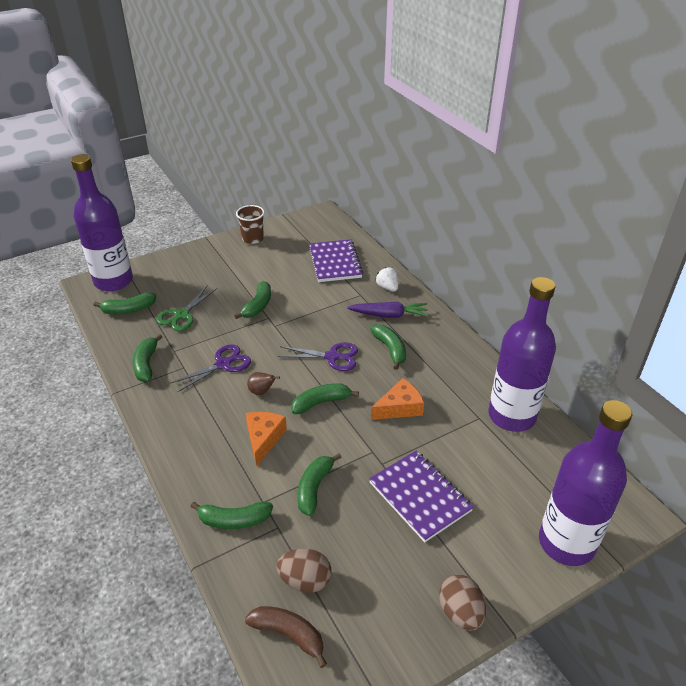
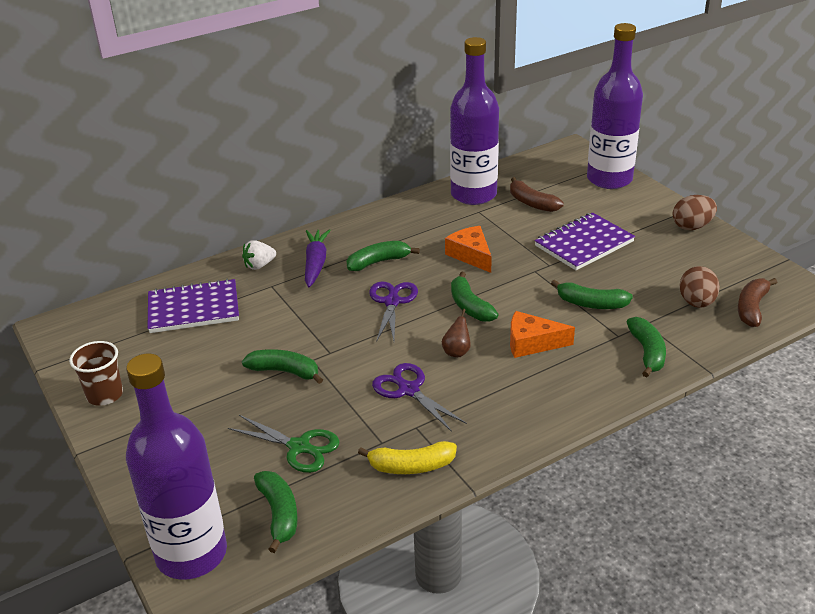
camera: 90 degrees left, 5 degrees down
green banana [133,334,163,382] -> yellow banana [358,441,457,474]
none -> brown banana [510,177,564,212]

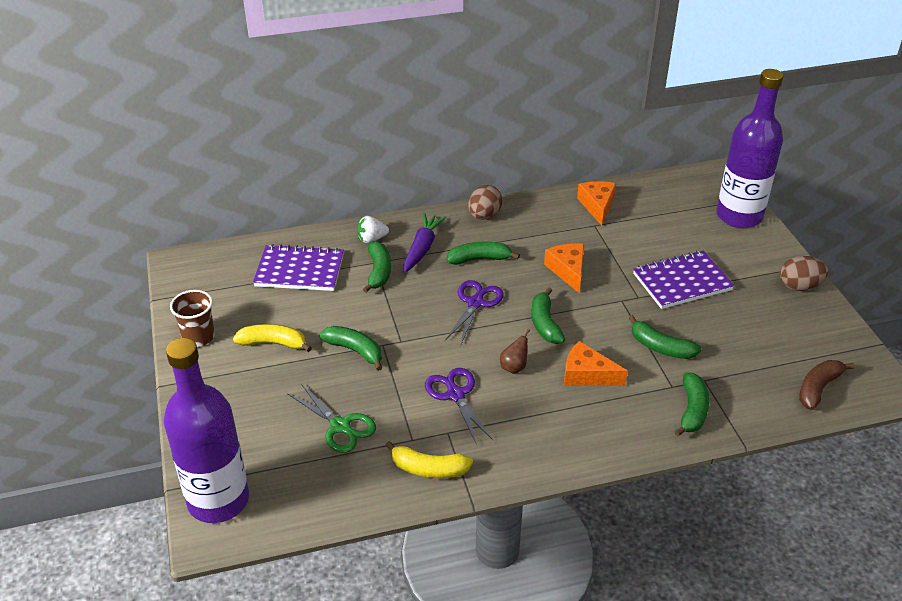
camera: 15 degrees right, 5 degrees up
green banana [254,471,298,553] -> green banana moved to [363,241,391,293]
purple bottle [450,37,499,205] -> orange cheese [577,181,616,226]
brown banana [510,177,564,212] -> none
brown egg [680,266,720,308] -> brown egg moved to [468,185,502,220]
none -> yellow banana [233,324,312,352]

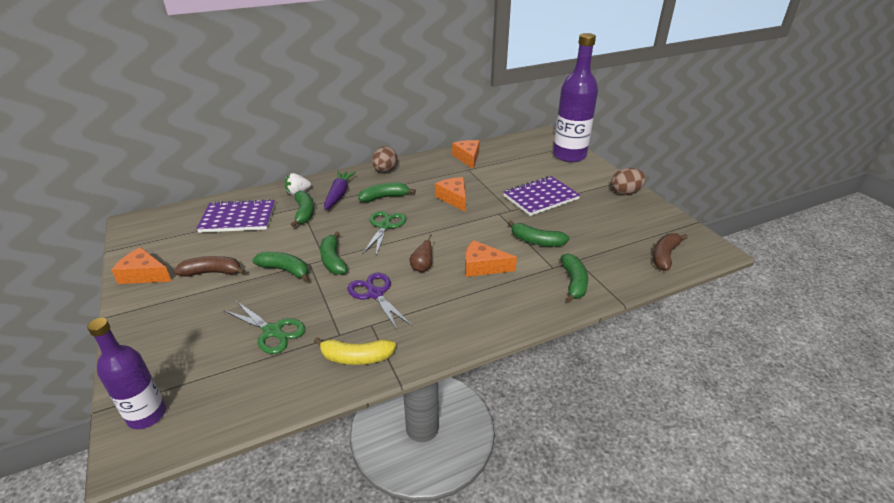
camera: 10 degrees left, 5 degrees down
purple bottle [164,338,249,523] -> purple bottle [87,318,166,429], size x0.60
brown cup [170,290,215,347] -> orange cheese [112,247,172,284]
yellow banana [233,324,312,352] -> brown banana [174,256,246,277]
purple scissors [445,280,504,344] -> green scissors [362,211,407,255]
green banana [531,287,565,344] -> green banana moved to [320,231,348,275]

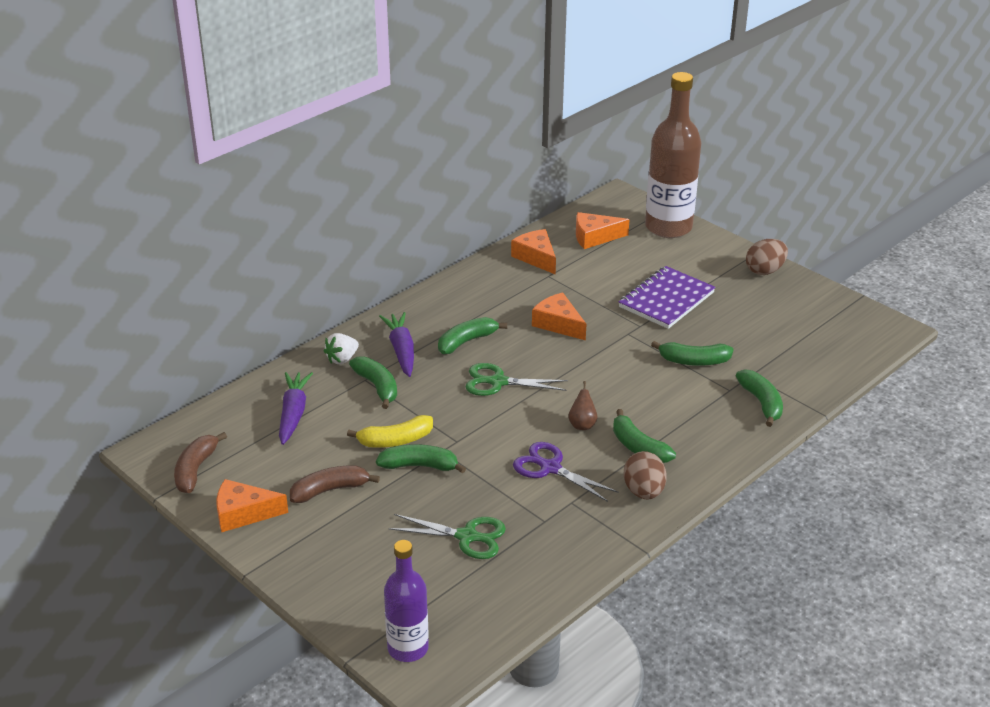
camera: 20 degrees left, 0 degrees up
purple notebook [196,199,275,233] -> purple carrot [279,372,313,445]
yellow banana [314,337,396,365] -> yellow banana moved to [347,415,433,448]
green banana [320,231,348,275] -> green banana moved to [613,409,676,463]
green scissors [362,211,407,255] -> green scissors turned 75 degrees counterclockwise [466,363,568,396]
brown egg [372,146,398,172] -> brown egg moved to [623,451,667,499]
orange cheese [465,240,517,277] -> orange cheese moved to [576,212,630,249]
purple bottle [553,33,598,162] -> brown bottle [645,72,701,238]
brown banana [653,233,688,271] -> brown banana moved to [174,432,227,493]

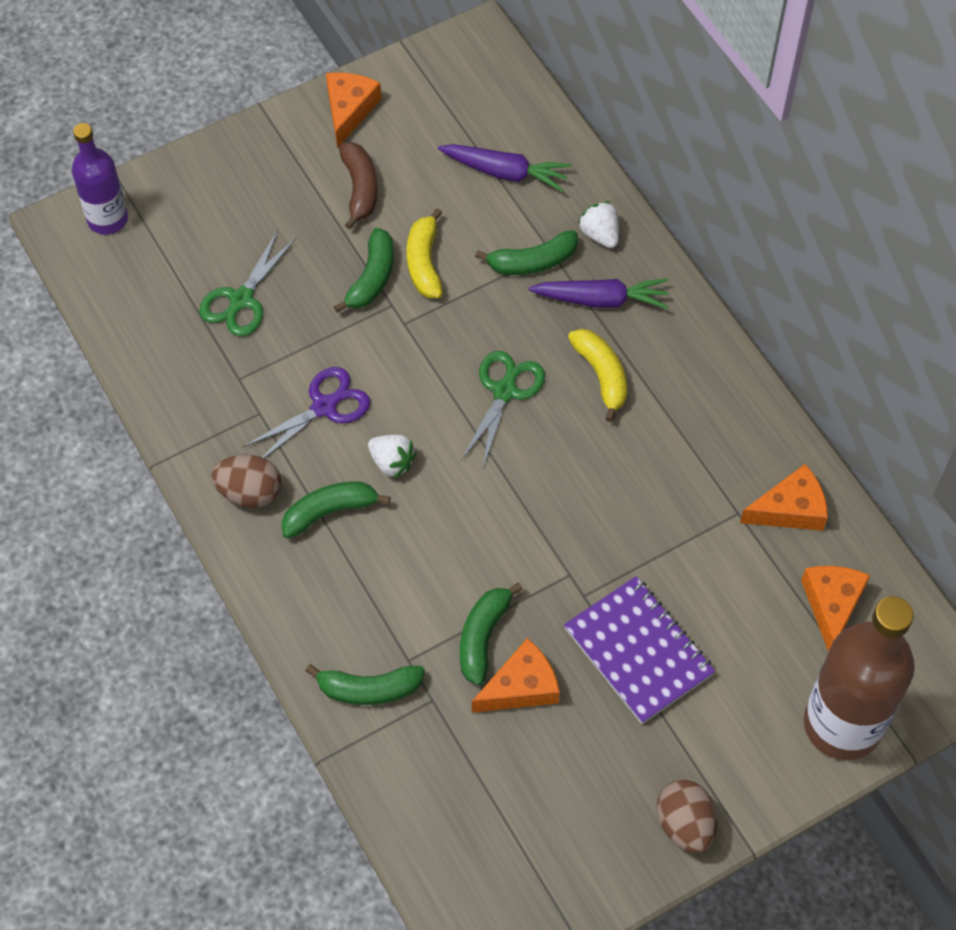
camera: 105 degrees right, 25 degrees up
brown banana [174,432,227,493] -> none
green banana [438,317,507,354] -> yellow banana [568,329,627,422]
orange cheese [532,292,586,341] -> orange cheese moved to [472,638,560,712]
brown pear [568,381,597,430] -> white strawberry [368,435,416,478]

